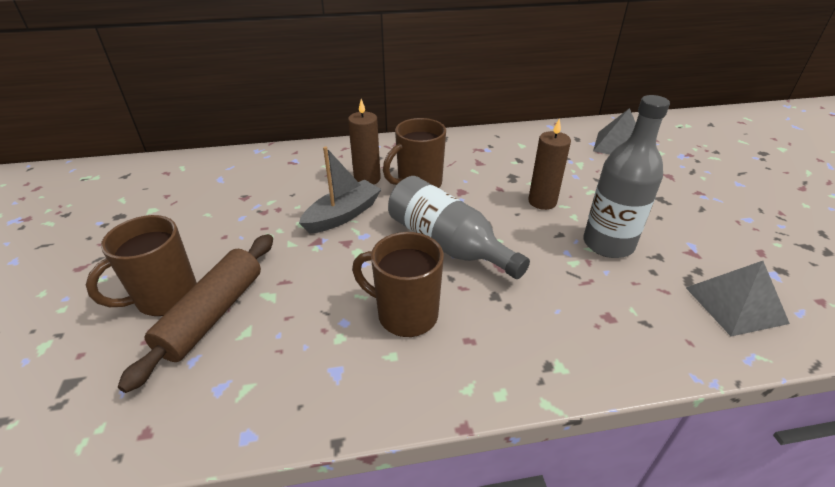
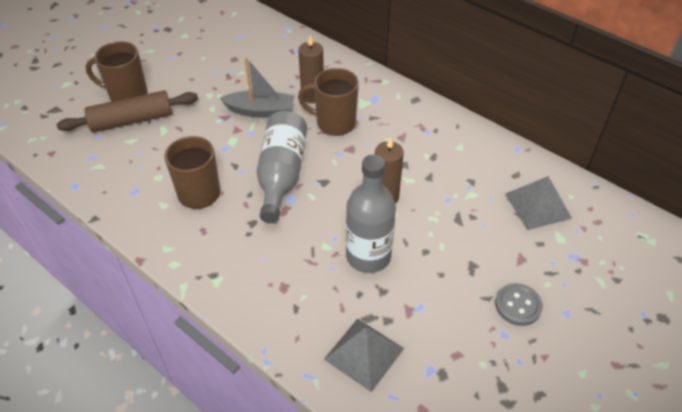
camera: 50 degrees right, 10 degrees up
none -> grey button [495,283,543,326]

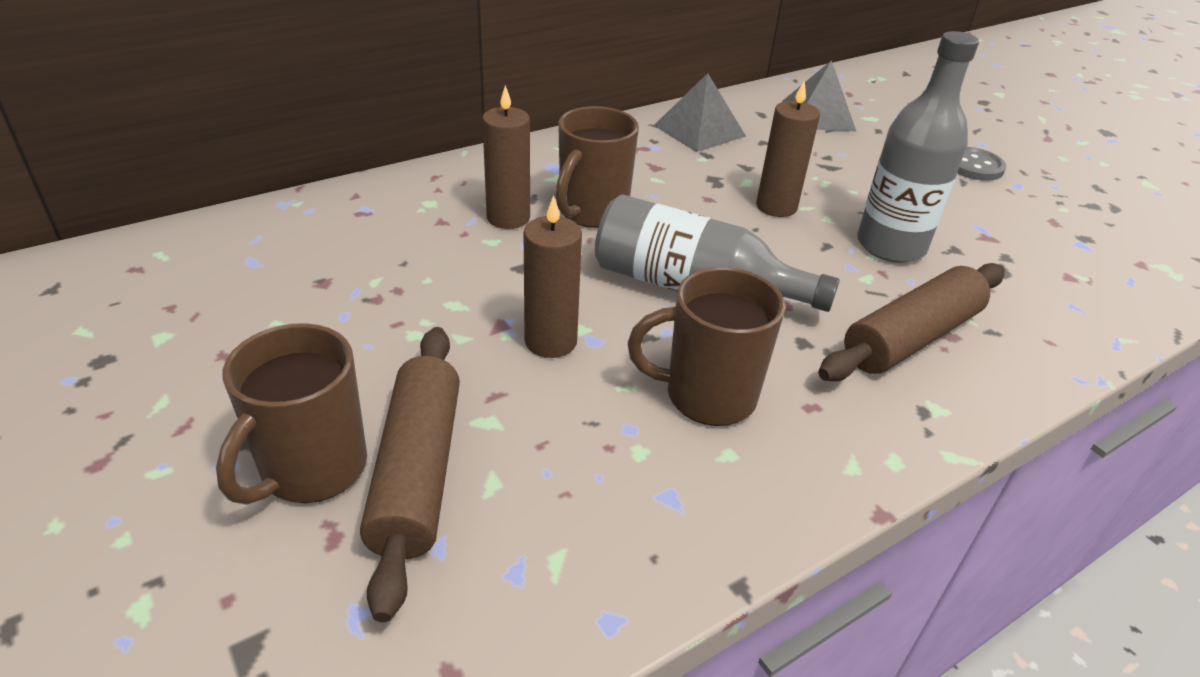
camera: 75 degrees left, 10 degrees down
grey boat [220,58,295,117] -> none
grey pyramid [324,319,404,392] -> grey pyramid moved to [654,73,746,152]
none -> brown candle [524,195,582,358]
none -> brown rolling pin [818,263,1005,381]

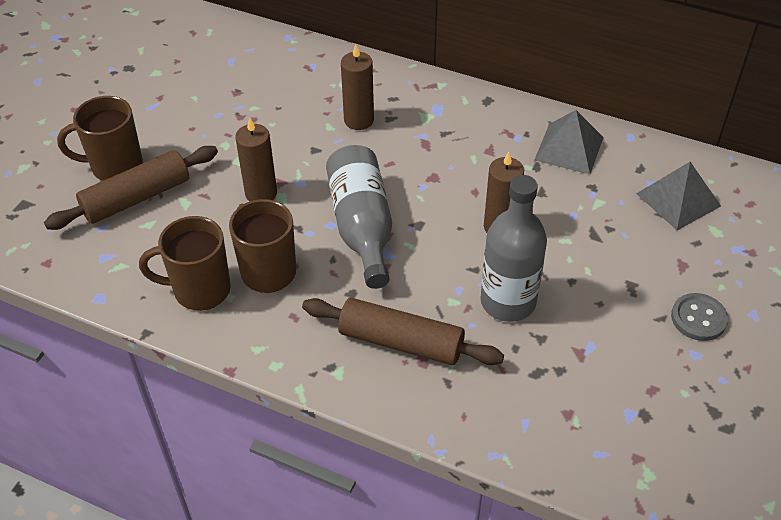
camera: 60 degrees right, 10 degrees up
brown mug [556,106,639,228] -> brown mug moved to [139,216,231,311]

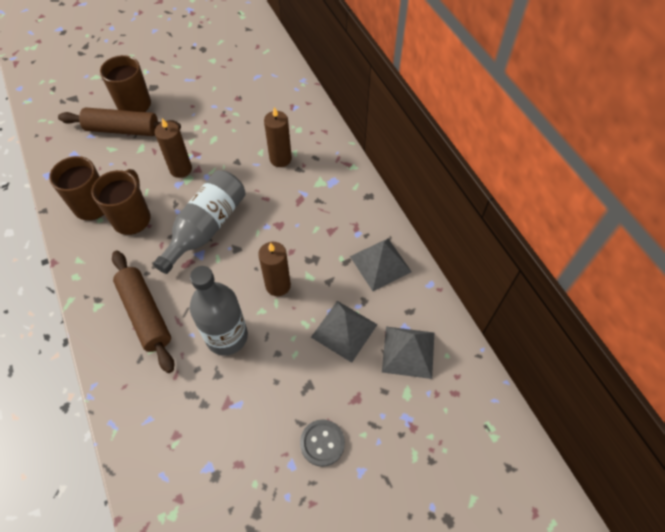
camera: 40 degrees right, 10 degrees up
none -> grey pyramid [311,301,378,363]

